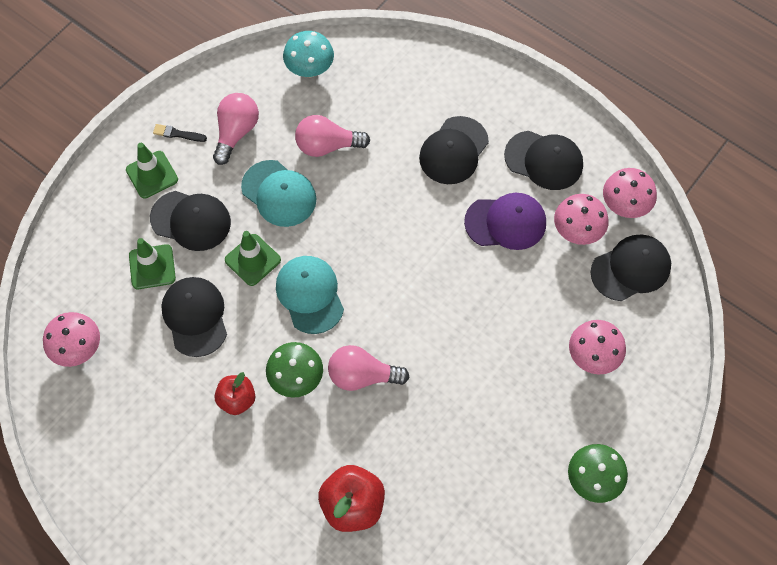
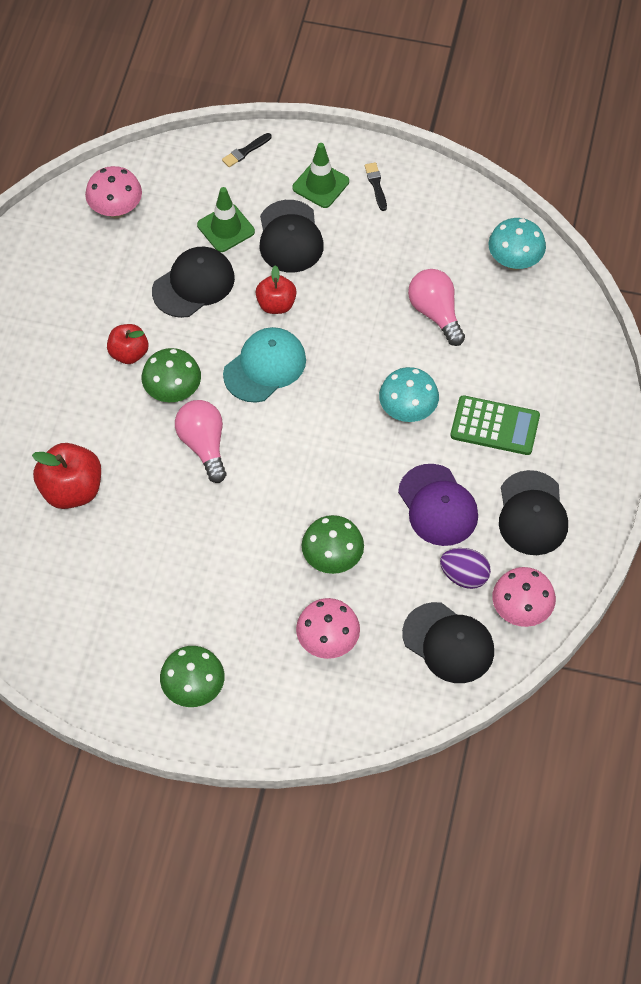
camera: 65 degrees right, 5 degrees down
pink light bulb [213,93,259,165] -> none
green traffic cone [225,231,281,286] -> red apple [256,265,297,314]
turquoise cap [241,160,316,227] -> none
black cap [419,116,489,184] -> green calculator [451,395,540,455]
pink mushroom [554,194,609,245] -> purple egg [440,548,491,589]
none -> black brush [222,133,271,167]
none -> green mushroom [302,515,364,574]
none -> turquoise mushroom [379,367,439,422]

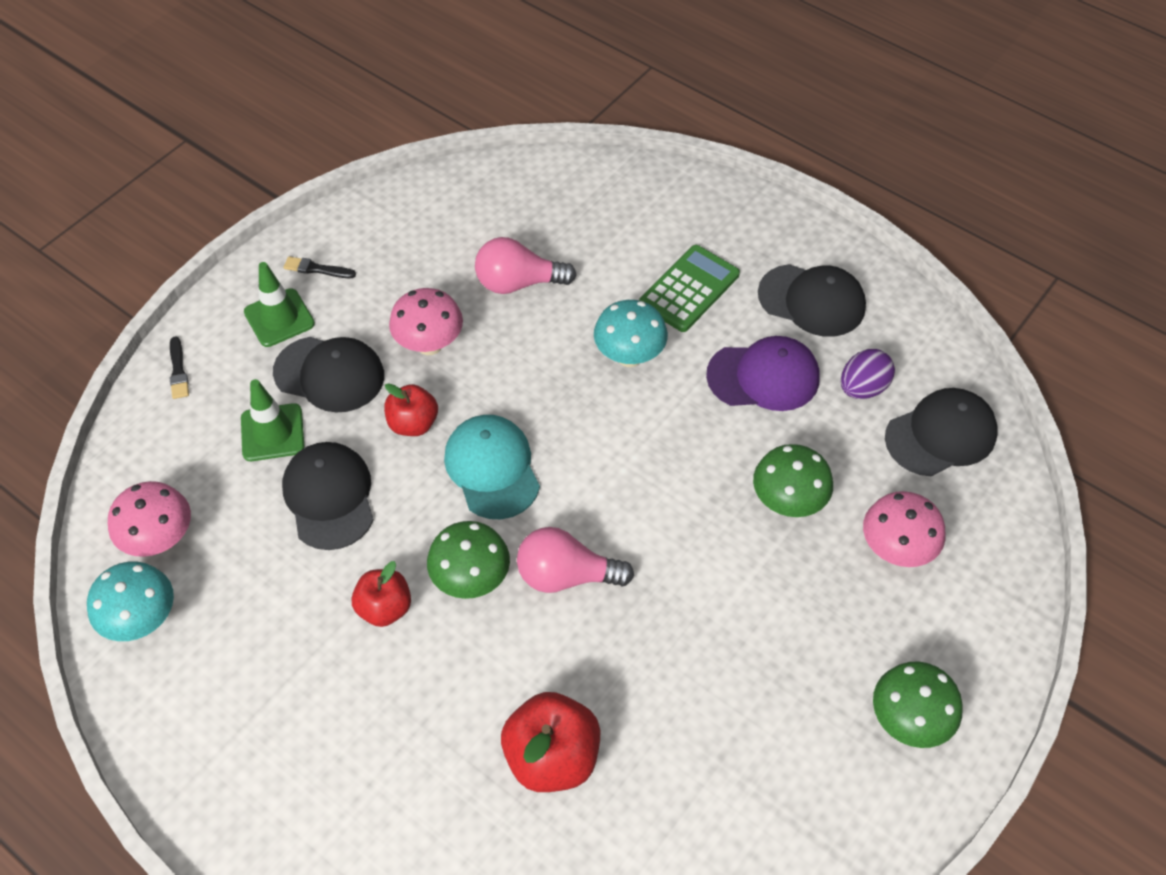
camera: 65 degrees left, 5 degrees down
turquoise mushroom [489,218,546,270] -> turquoise mushroom moved to [87,561,174,641]
pink mushroom [492,567,556,627] -> pink mushroom moved to [389,288,463,355]

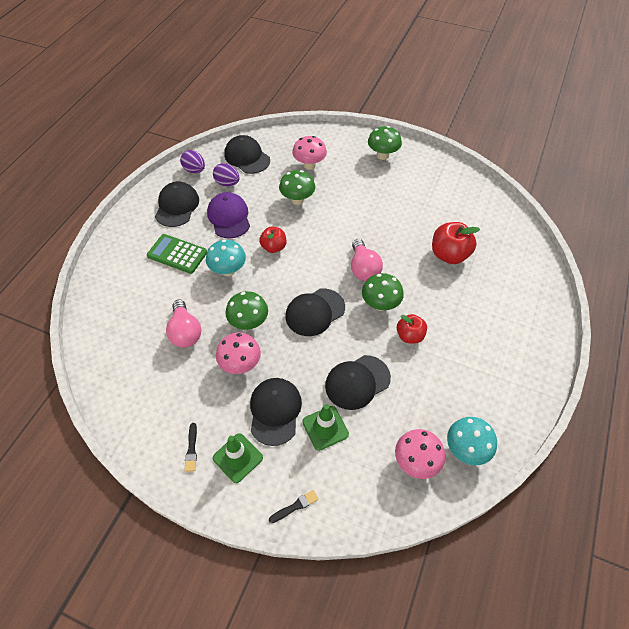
camera: 105 degrees left, 0 degrees up
red apple [384,383,438,436] -> red apple moved to [259,227,286,253]
turquoise cap [444,415,540,519] -> black cap [286,289,345,336]
none -> purple egg [180,150,205,173]
none -> green mushroom [225,291,268,330]

